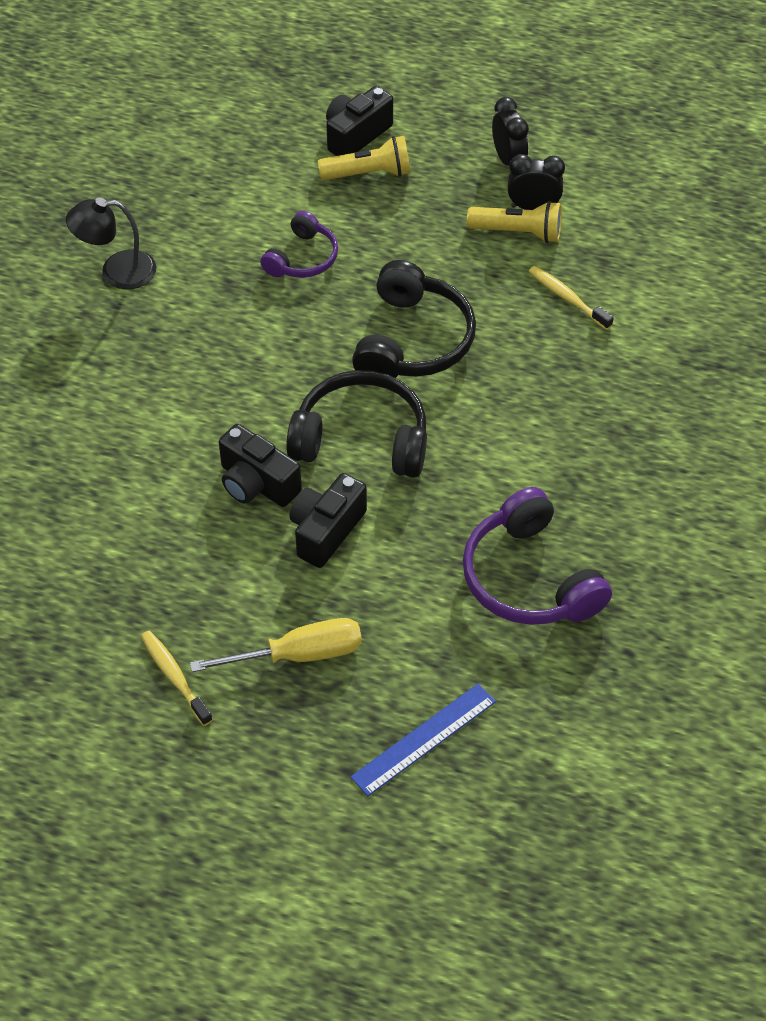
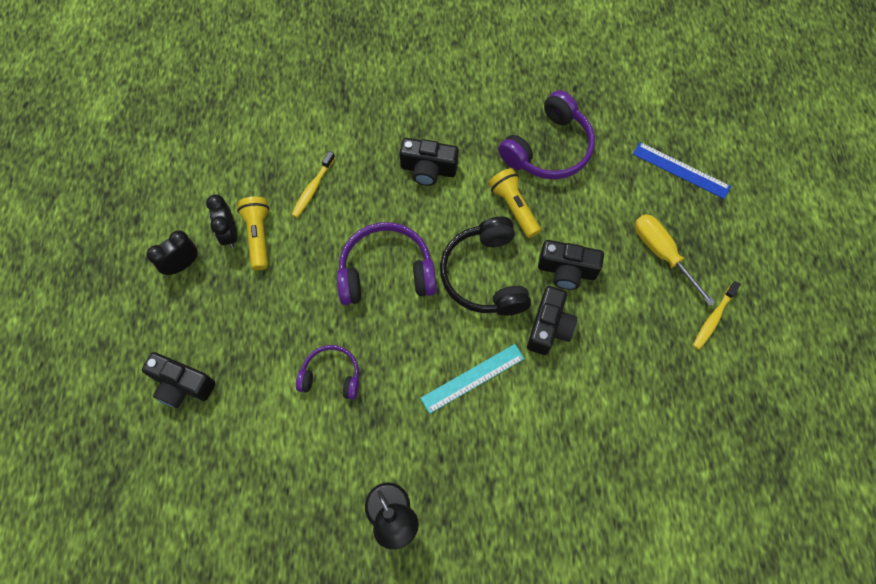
camera: 110 degrees left, 15 degrees up
yellow flashlight [318,136,410,180] -> yellow flashlight moved to [488,168,541,238]
black headphones [352,260,476,378] -> purple headphones [337,222,437,305]
none -> black camera [399,138,459,186]
none -> turquoise ruler [420,344,525,414]

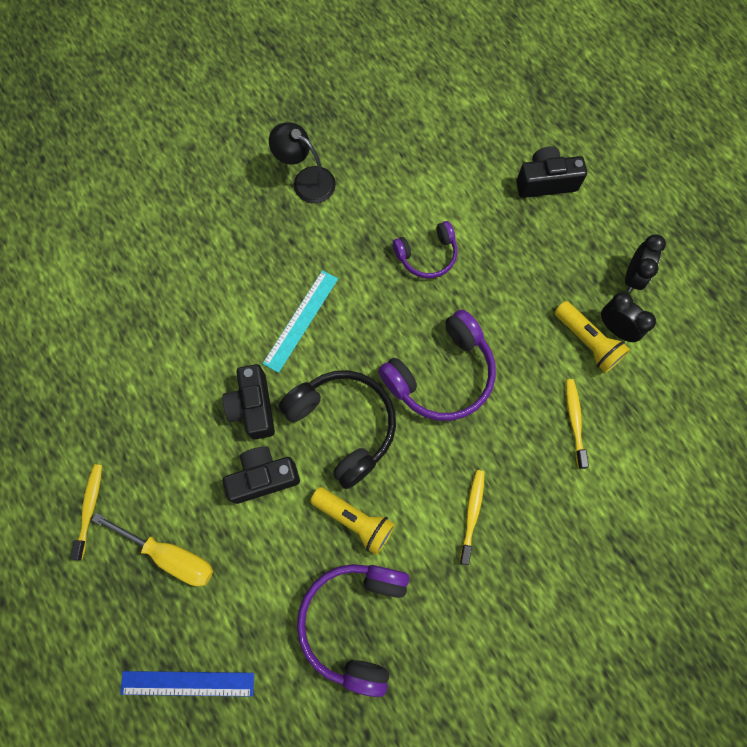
camera: 150 degrees right, 5 degrees up
black camera [399,138,459,186] -> yellow toothbrush [459,470,485,565]

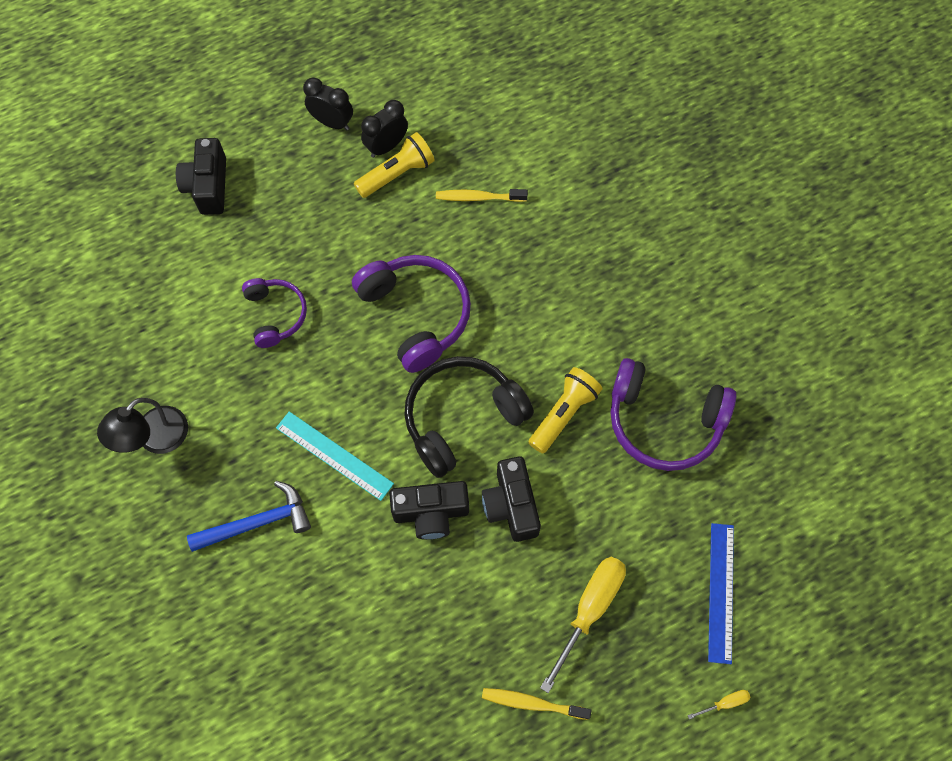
camera: 85 degrees left, 5 degrees down
yellow toothbrush [459,470,485,565] -> none
none -> blue hammer [187,481,311,552]
none -> yellow screwdriver [688,690,750,719]

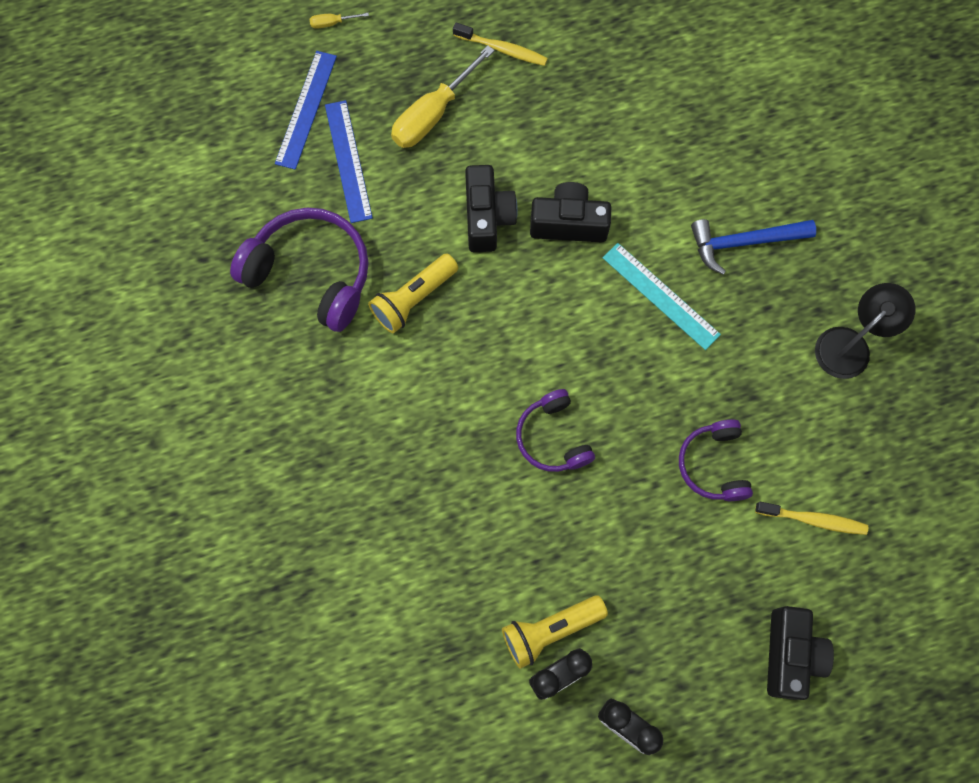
camera: 170 degrees left, 5 degrees up
purple headphones [352,255,471,373] -> purple headphones [516,389,595,472], size x0.60
black headphones [404,356,534,478] -> none
yellow toothbrush [436,189,528,202] -> yellow toothbrush moved to [755,502,868,535]
none -> blue ruler [325,100,373,223]

